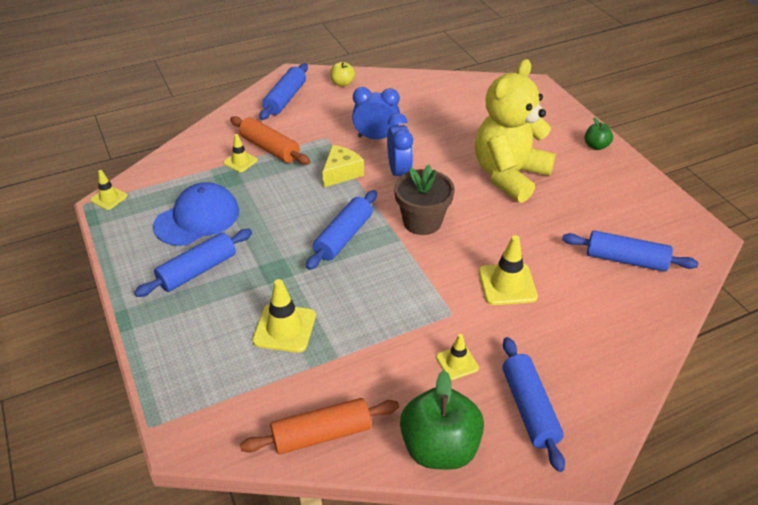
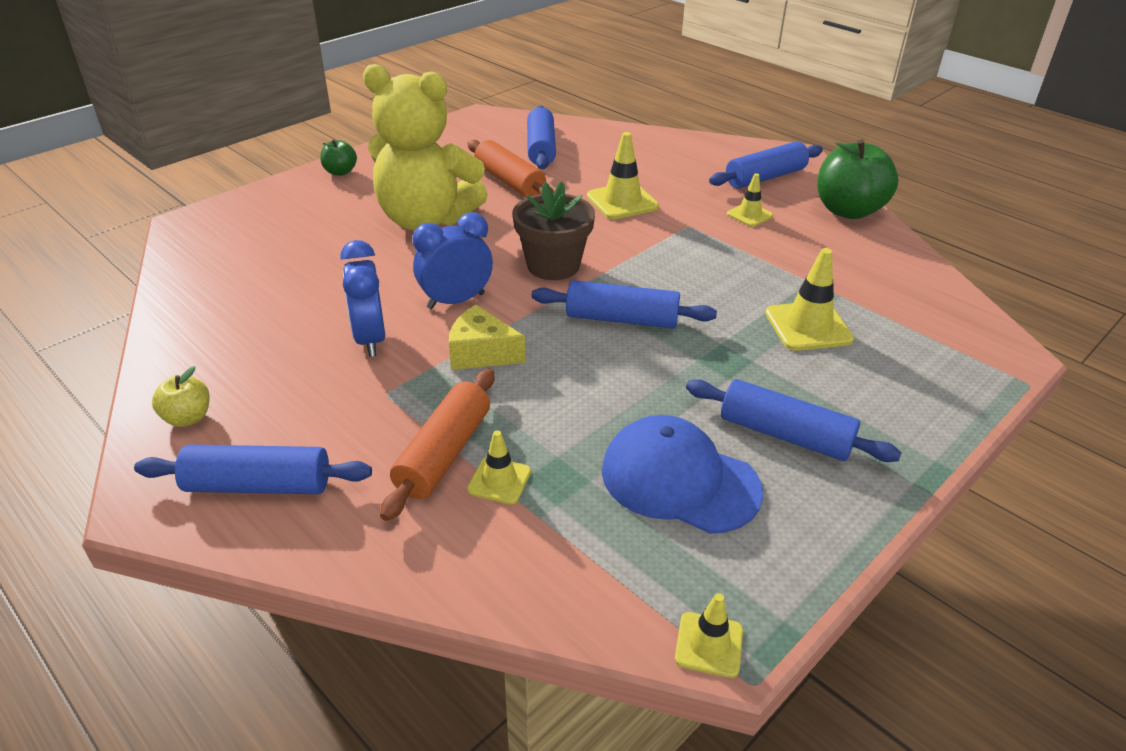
camera: 110 degrees left, 5 degrees down
orange rolling pin [240,398,399,454] -> orange rolling pin moved to [468,140,554,198]

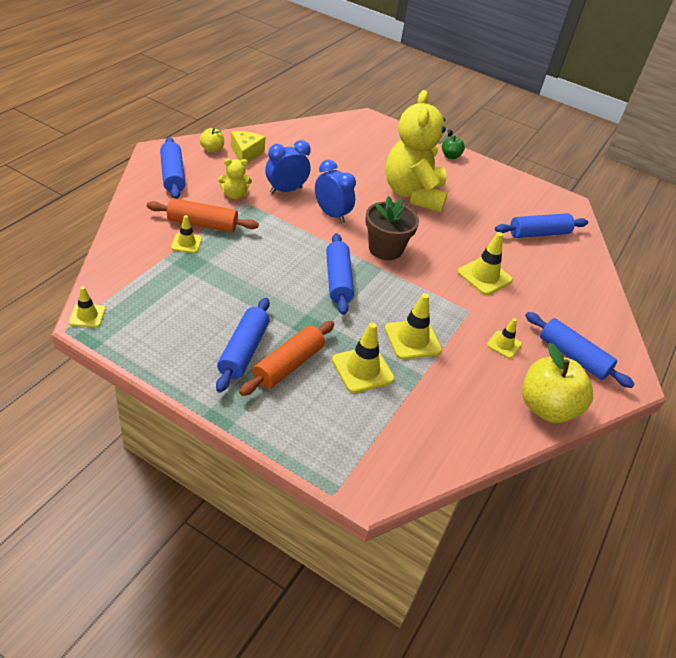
camera: 70 degrees right, 5 degrees up
yellow cheese [449,305,526,370] -> yellow cheese moved to [231,131,265,162]
orange rolling pin [468,140,554,198] -> orange rolling pin moved to [239,321,334,396]
blue cap [602,415,763,534] -> none
green apple [817,139,899,219] -> yellow apple [522,343,593,423]
none -> yellow teddy bear [218,159,252,200]
none -> yellow traffic cone [385,293,442,360]

